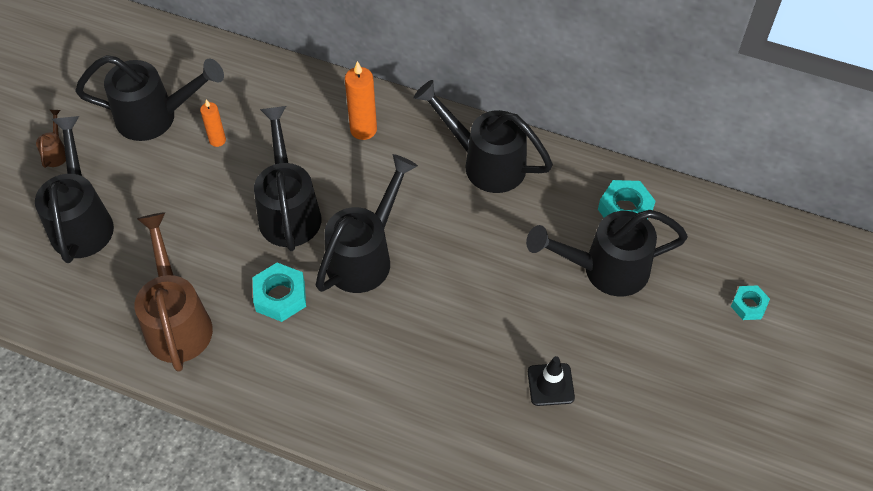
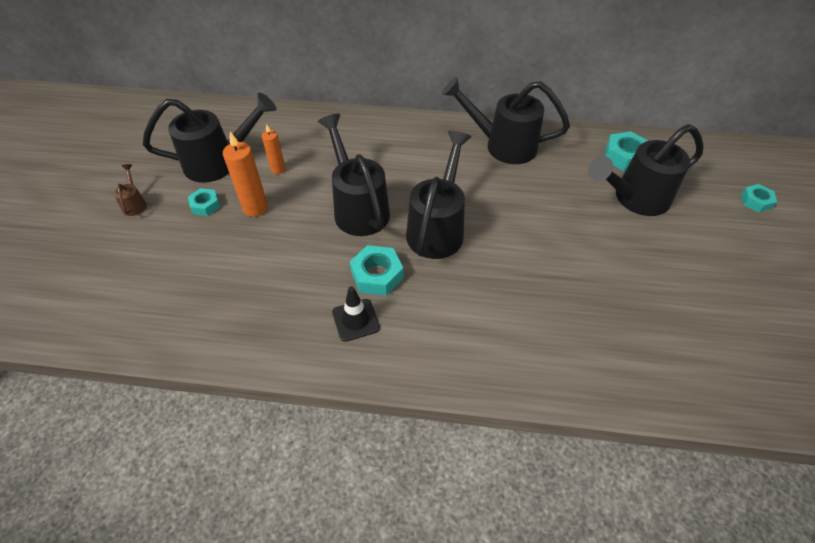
camera: 15 degrees left, 5 degrees down
black watering can [35,116,114,263] -> none
brown watering can [135,212,213,372] -> none
orange candle [345,61,377,140] -> orange candle moved to [223,132,268,217]
black traffic cone [528,356,575,406] -> black traffic cone moved to [332,286,380,342]
none -> turquoise nut [188,188,220,216]

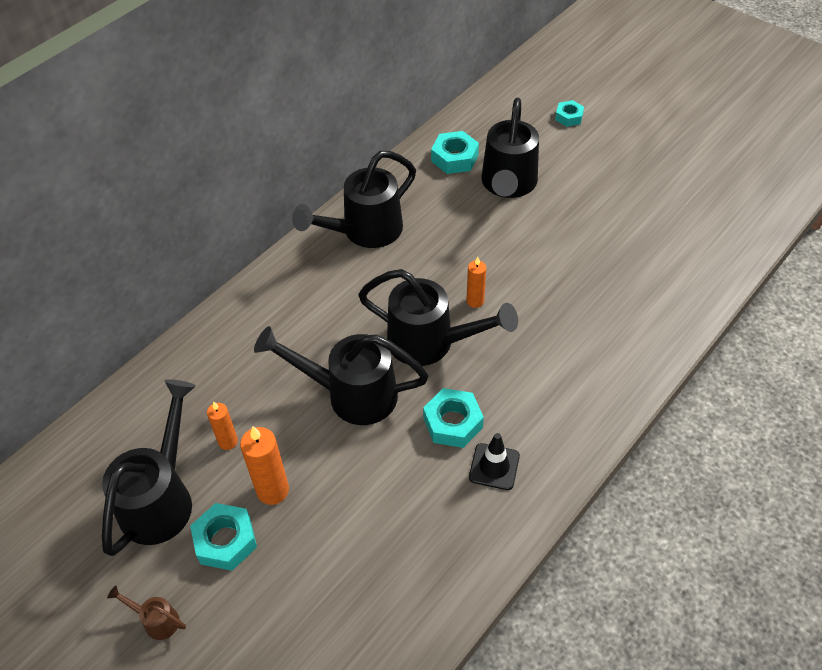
camera: 55 degrees left, 0 degrees up
turquoise nut [188,188,220,216] -> turquoise nut [190,503,257,571], size x1.57
black watering can [406,131,471,259] -> black watering can turned 150 degrees clockwise [358,269,518,366]
none -> orange candle [467,257,486,308]

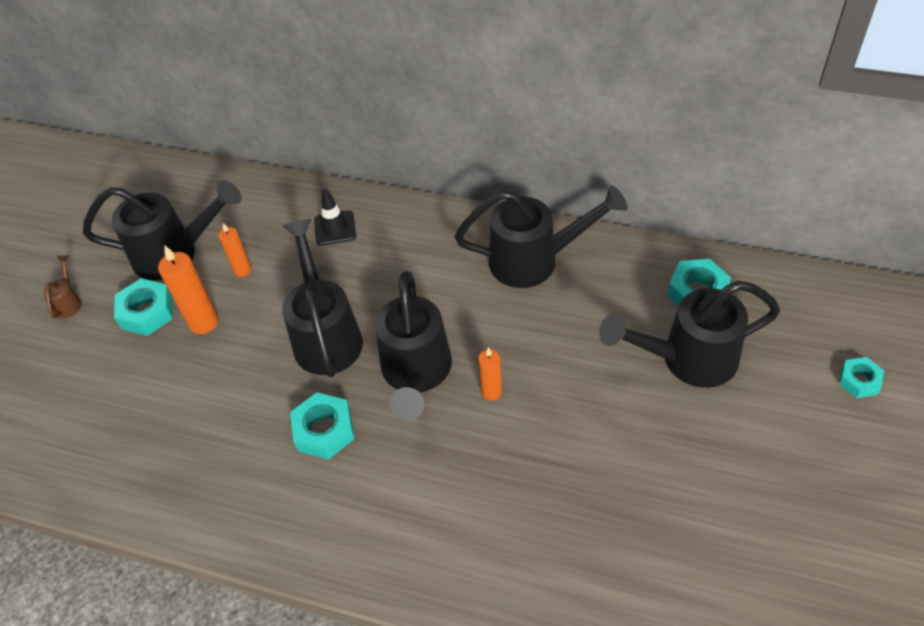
camera: 70 degrees right, 0 degrees up
black watering can [292,151,416,248] -> black watering can turned 150 degrees clockwise [455,185,628,288]
black traffic cone [469,433,520,490] -> black traffic cone moved to [314,189,356,246]

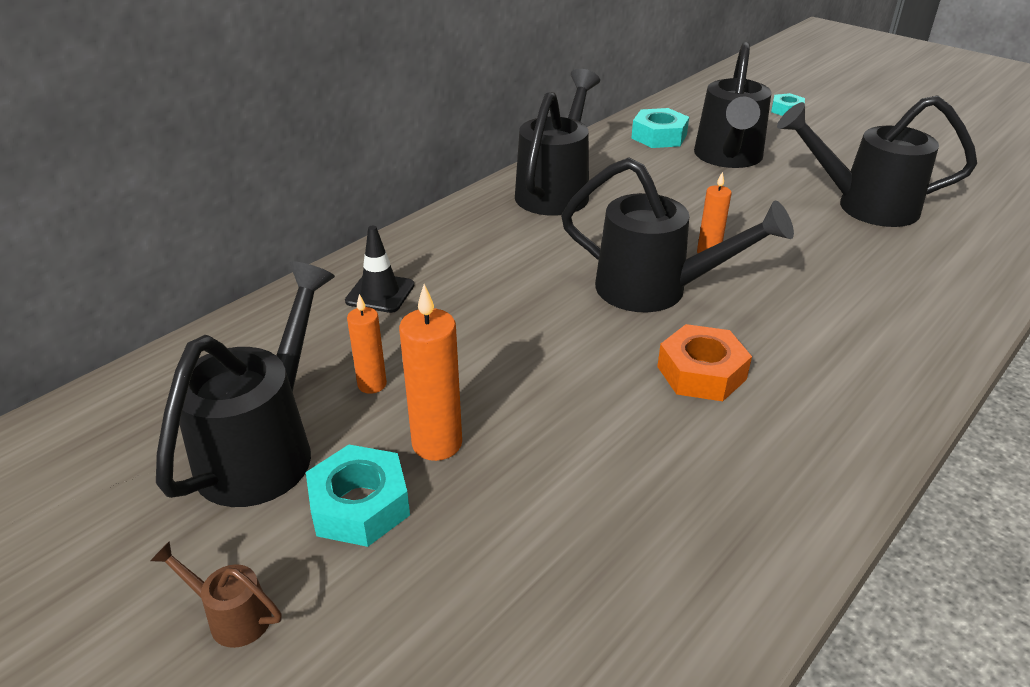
camera: 70 degrees left, 15 degrees down
black watering can [282,219,363,377] -> black watering can moved to [777,95,977,227]
turquoise nut [290,392,355,460] -> orange nut [657,324,752,401]

